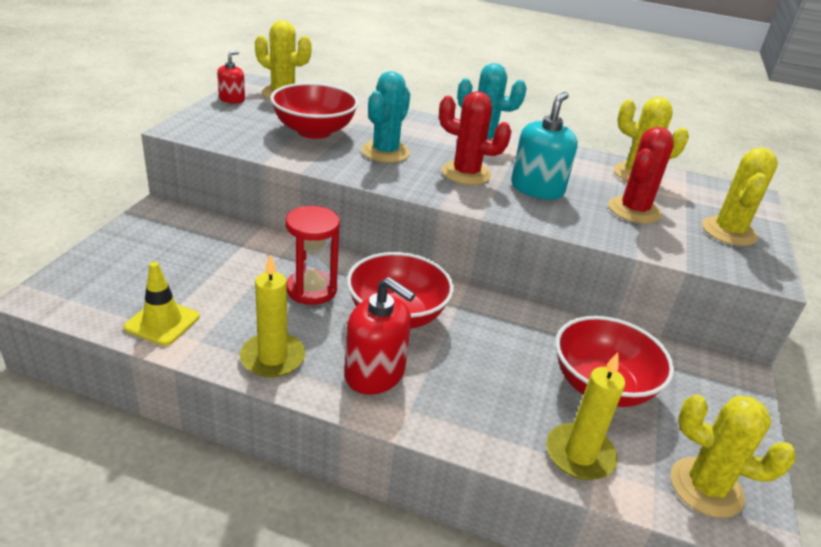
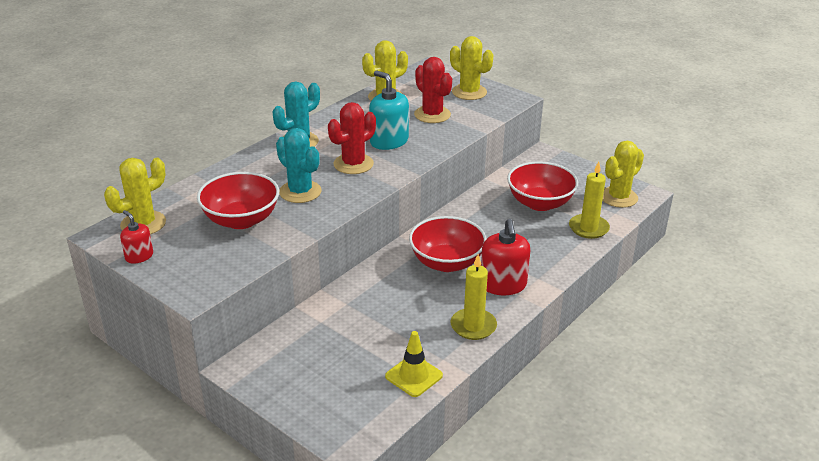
camera: 65 degrees left, 0 degrees up
red hourglass [286,206,340,305] -> none
red soap dispenser [344,277,416,394] -> red soap dispenser turned 120 degrees clockwise [481,219,530,295]

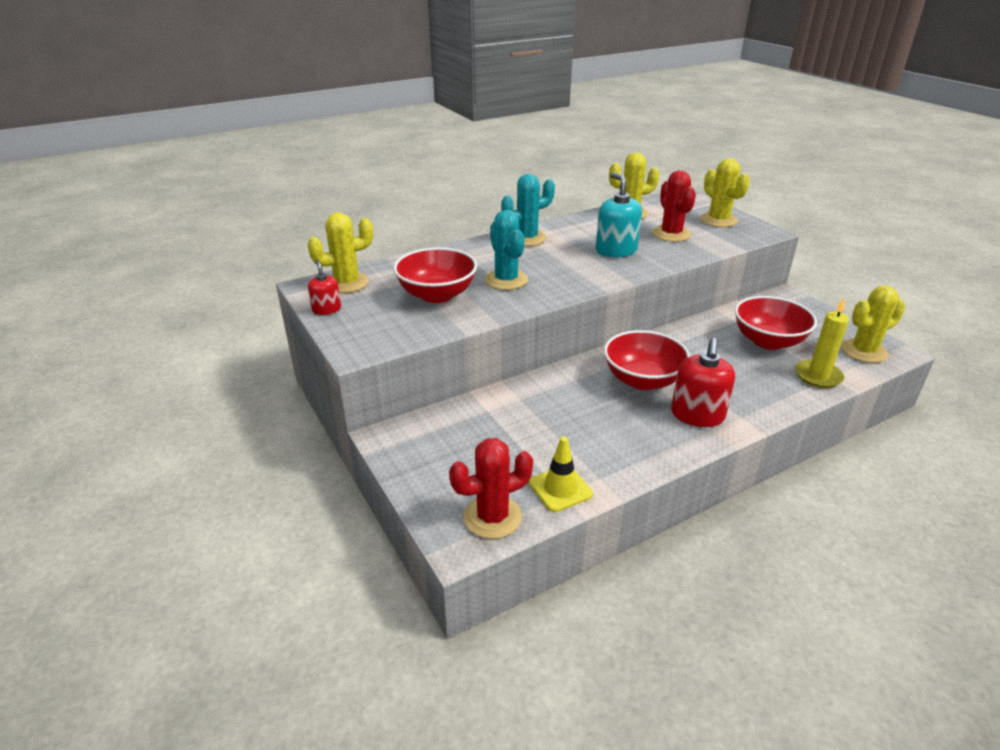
camera: 20 degrees right, 0 degrees up
red cactus [328,102,376,174] -> red cactus moved to [449,438,533,539]
yellow candle [451,254,497,340] -> none

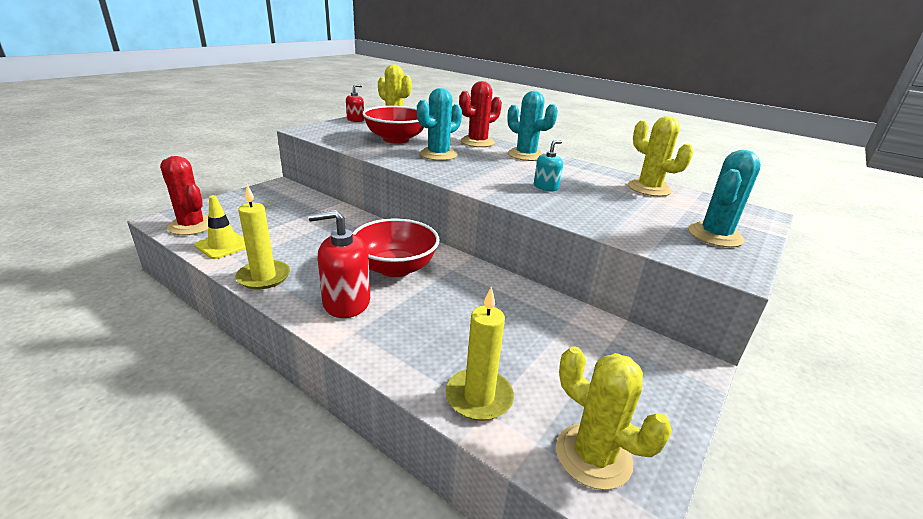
camera: 65 degrees right, 5 degrees down
turquoise soap dispenser [596,172,642,257] -> turquoise soap dispenser [534,140,563,191], size x0.57
red cactus [652,170,696,242] -> red cactus moved to [459,81,502,147]
yellow cactus [700,158,750,227] -> turquoise cactus [688,150,761,247]
red bowl [735,296,817,350] -> none
none -> yellow candle [235,185,290,290]

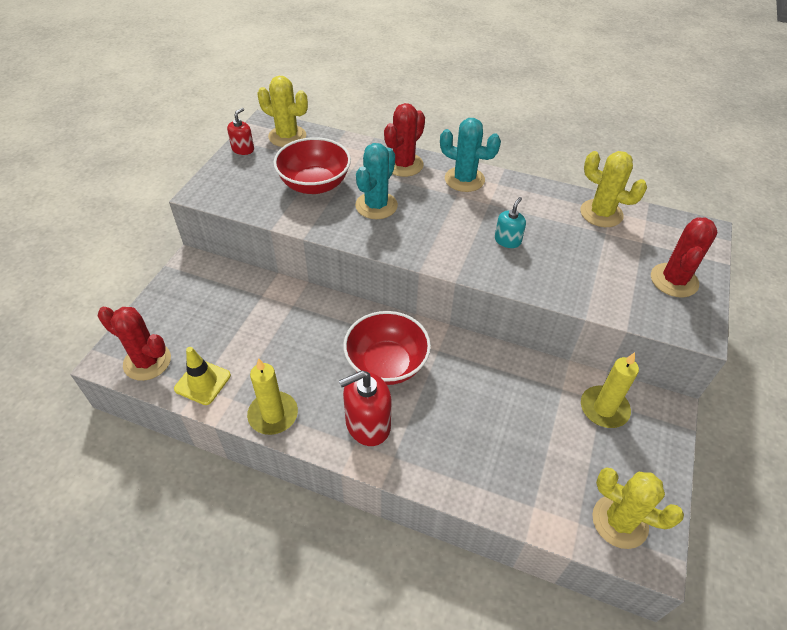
camera: 15 degrees left, 20 degrees up
yellow candle [445,287,514,421] -> yellow candle moved to [581,352,639,428]
turquoise cactus [688,150,761,247] -> red cactus [651,217,717,297]

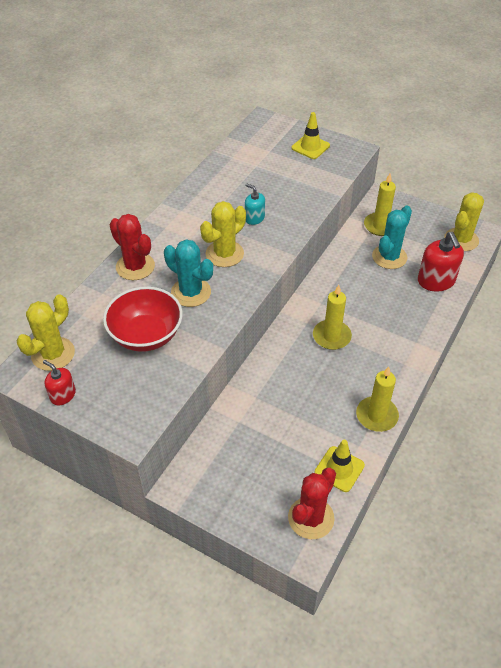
camera: 80 degrees left, 0 degrees up
red soap dispenser [339,370,392,446] -> red soap dispenser moved to [418,232,464,291]
red bowl [343,311,431,385] -> yellow candle [313,285,352,350]
turquoise cactus [440,118,501,192] -> turquoise cactus moved to [372,205,412,269]
yellow cactus [580,151,647,227] -> yellow cactus moved to [200,201,246,267]
red cactus [651,217,717,297] -> yellow traffic cone [291,112,330,159]

